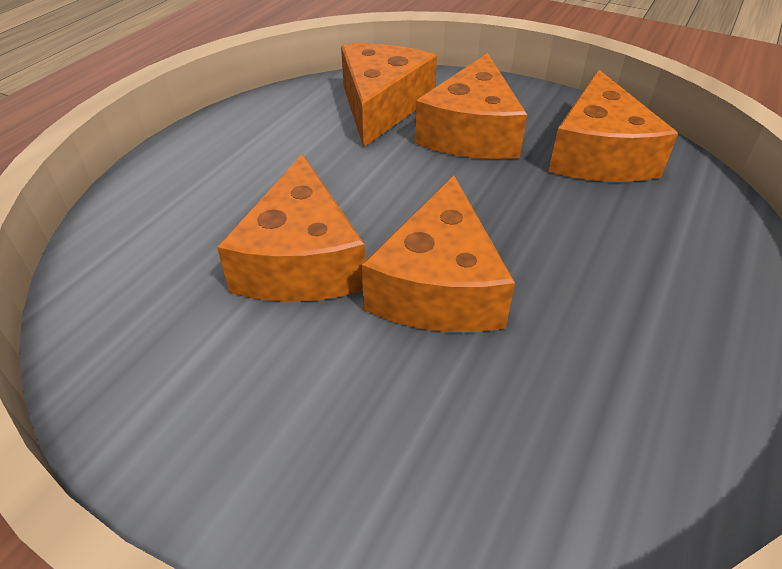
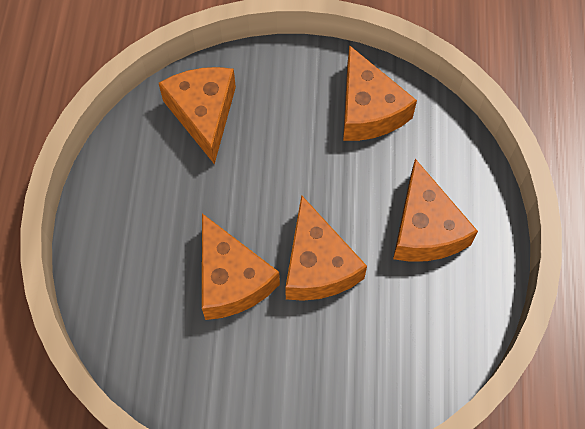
camera: 25 degrees left, 20 degrees up
orange cheese [415,53,527,159] -> orange cheese moved to [393,159,478,262]

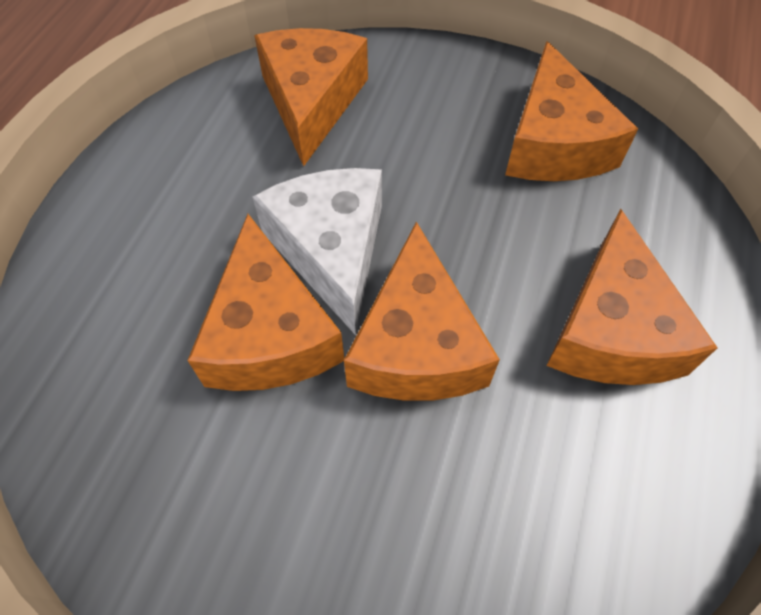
camera: 15 degrees right, 5 degrees down
none -> white cheese [252,168,382,335]

